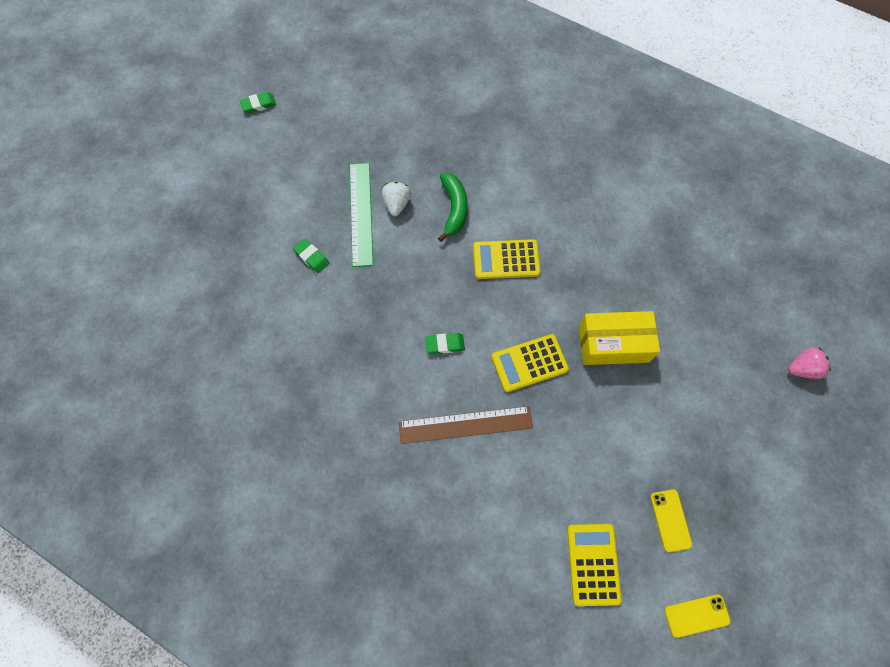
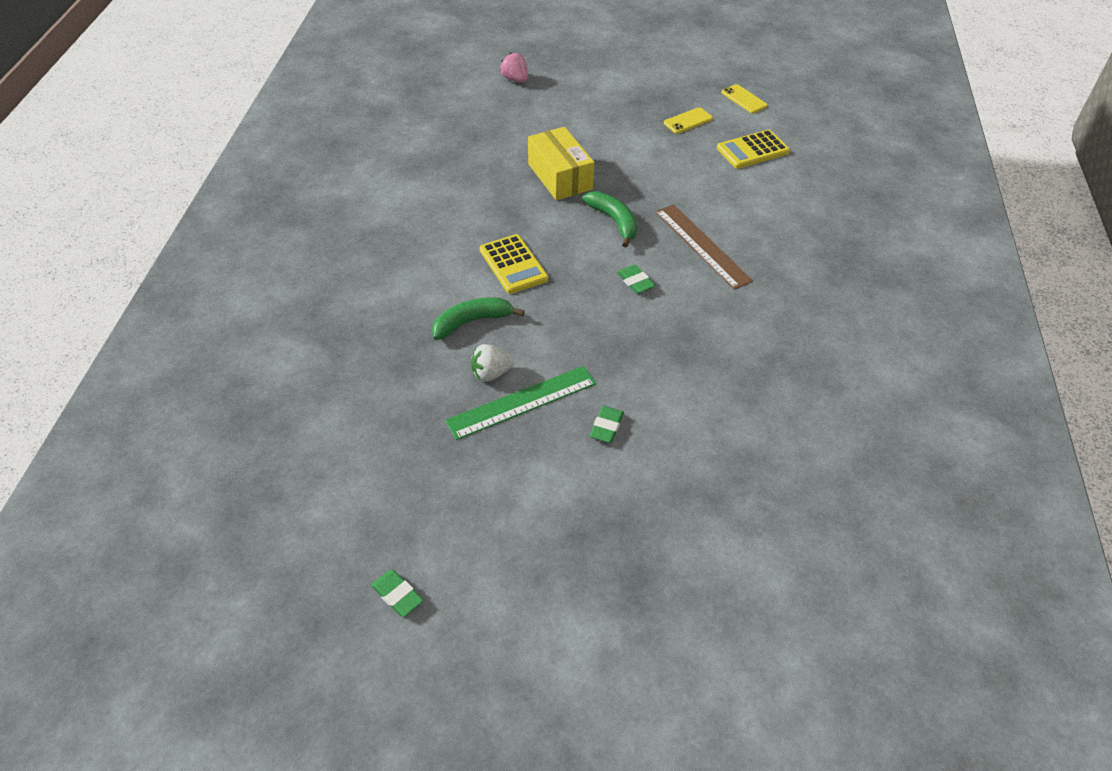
camera: 115 degrees left, 20 degrees down
yellow calculator [492,334,569,392] -> green banana [582,191,638,248]

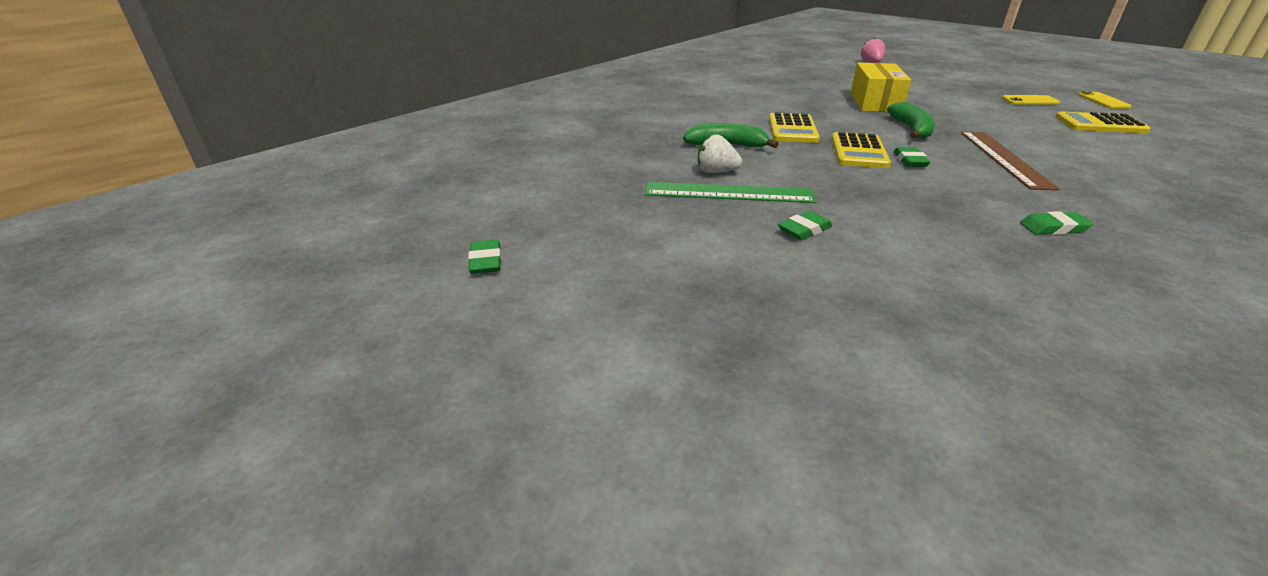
camera: 35 degrees right, 15 degrees down
none -> yellow calculator [832,132,891,168]
none -> green eraser [1020,211,1093,235]

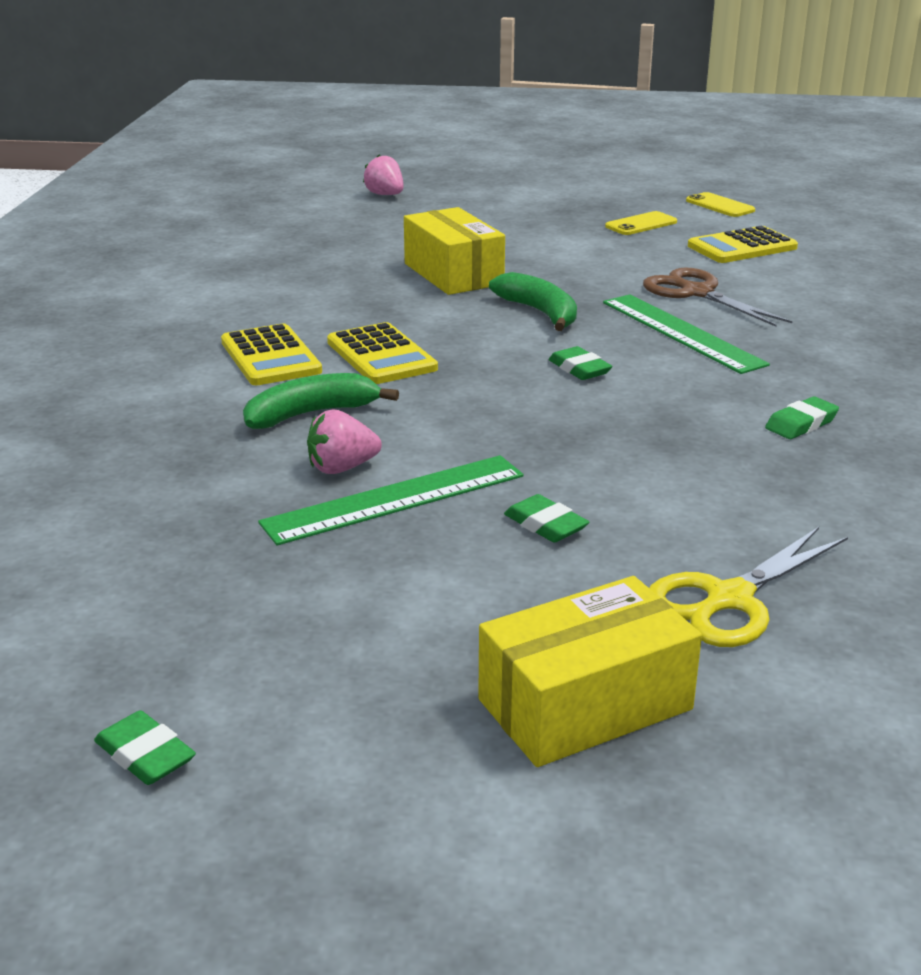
camera: 35 degrees left, 5 degrees down
white strawberry [698,134,742,173] -> pink strawberry [307,410,382,474]
green eraser [778,211,832,240] -> green eraser turned 60 degrees counterclockwise [504,494,589,543]
yellow calculator [832,132,891,168] -> yellow calculator moved to [221,323,322,385]
brown ruler [961,132,1059,190] -> green ruler [603,294,770,374]
none -> yellow box [478,576,702,767]
none -> brown scissors [643,267,793,327]
none -> yellow scissors [649,527,848,647]

